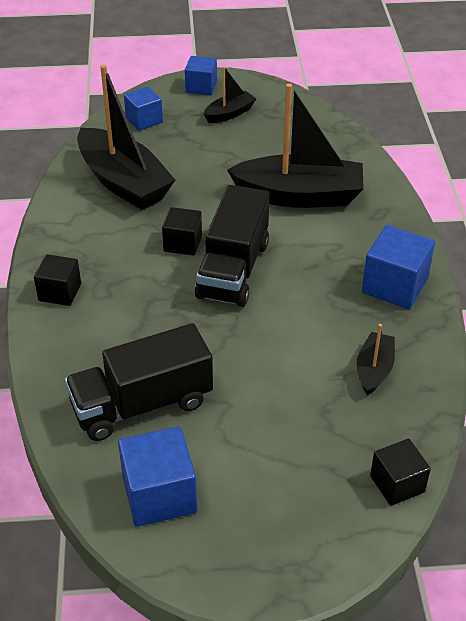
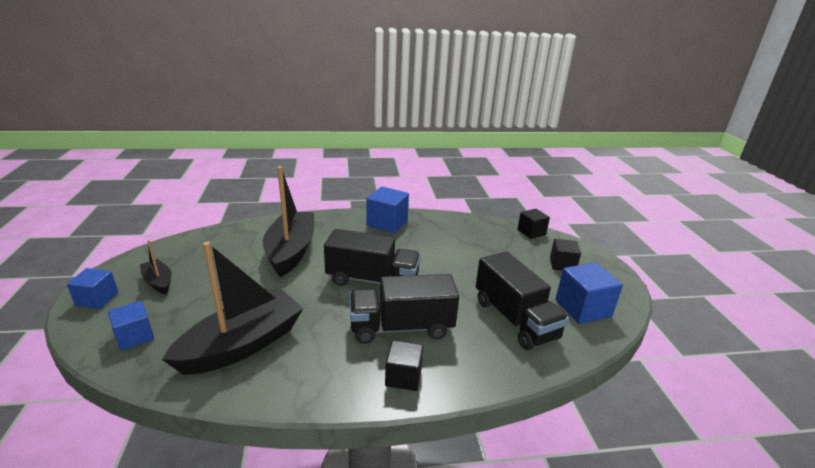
camera: 95 degrees left, 15 degrees down
black cube [162,207,202,256] -> black cube moved to [550,239,581,271]
black boat [357,324,395,395] -> none
none -> black truck [349,274,459,344]

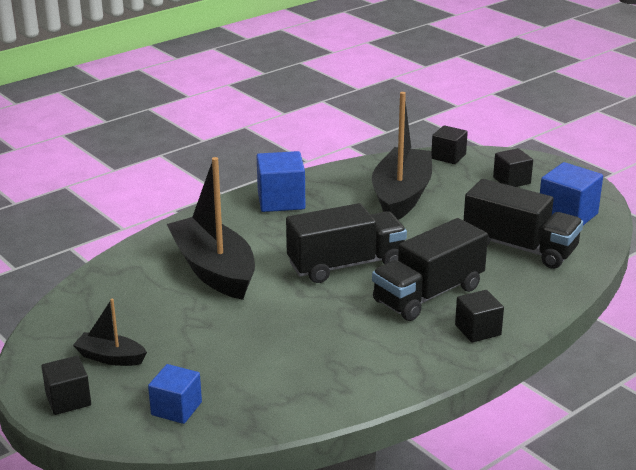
camera: 30 degrees left, 0 degrees up
blue cube [67,268,118,309] -> black cube [41,356,91,415]
black boat [162,242,304,375] -> black boat moved to [372,92,432,220]

